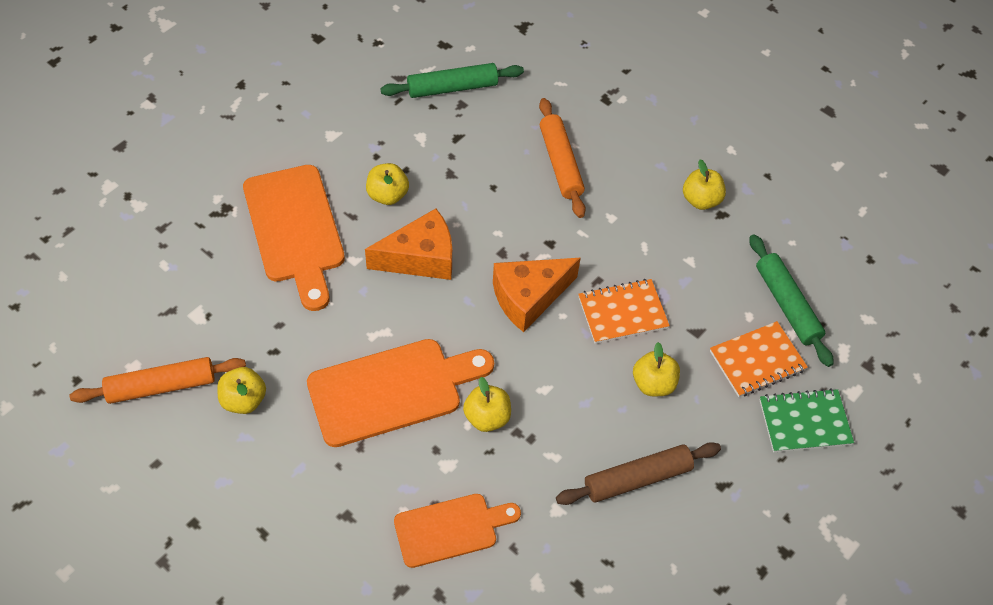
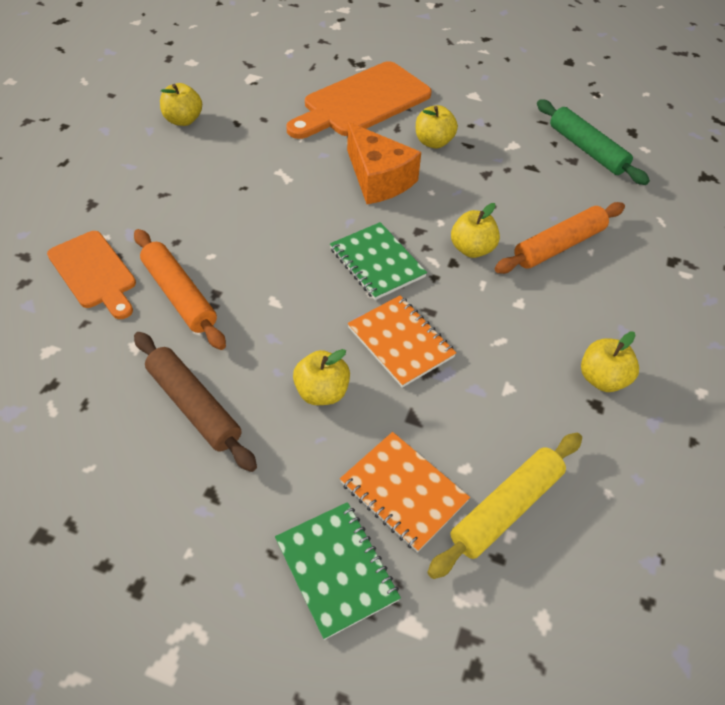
camera: 70 degrees right, 5 degrees down
orange rolling pin [70,357,246,404] -> orange rolling pin moved to [134,229,226,350]
orange cutting board [307,339,494,447] -> none
yellow apple [463,377,511,432] -> yellow apple moved to [451,203,500,258]
orange cheese [493,258,581,332] -> green notebook [330,222,427,300]
green rolling pin [749,234,834,367] -> yellow rolling pin [427,433,582,579]

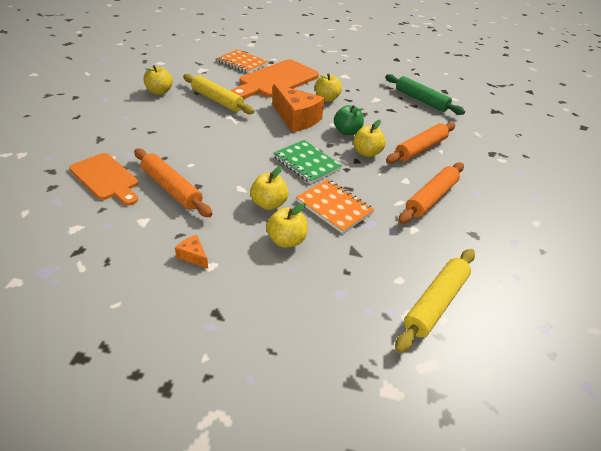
camera: 10 degrees left, 10 degrees down
brown rolling pin [134,332,257,472] -> orange cheese [175,235,208,269]
green notebook [275,502,401,640] -> none
orange notebook [340,432,470,552] -> orange notebook moved to [217,49,269,74]
yellow apple [581,332,639,392] -> yellow apple moved to [250,166,288,210]
none -> yellow rolling pin [183,74,254,114]
none -> green apple [334,105,364,135]
none -> orange rolling pin [398,162,464,224]

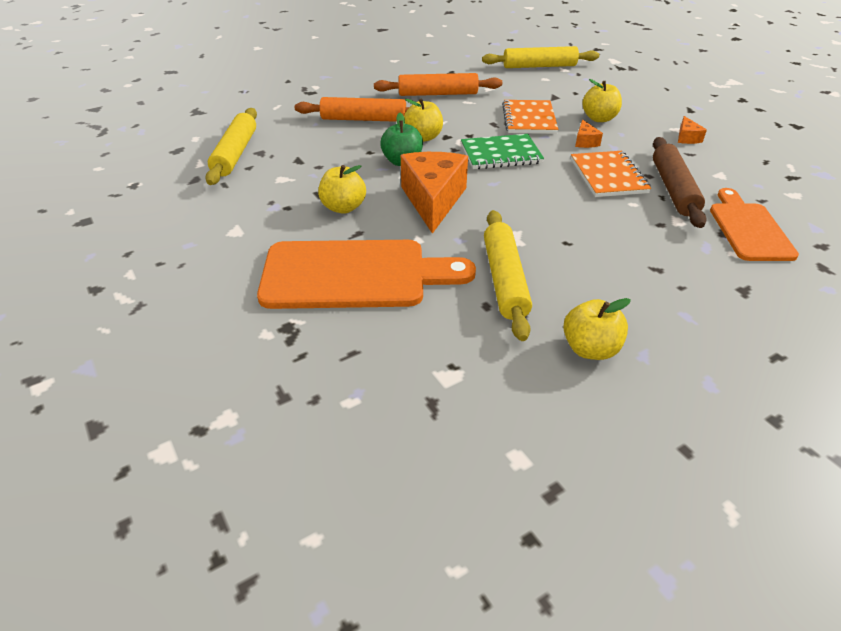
camera: 130 degrees left, 0 degrees up
orange rolling pin [134,148,212,217] -> brown rolling pin [653,137,707,228]
orange notebook [217,49,269,74] -> orange notebook moved to [571,151,651,197]
yellow apple [250,166,288,210] -> orange cheese [575,120,603,148]
green notebook [273,140,342,184] -> green notebook turned 75 degrees clockwise [461,134,544,169]
green rolling pin [385,74,465,115] -> yellow rolling pin [205,108,257,185]

